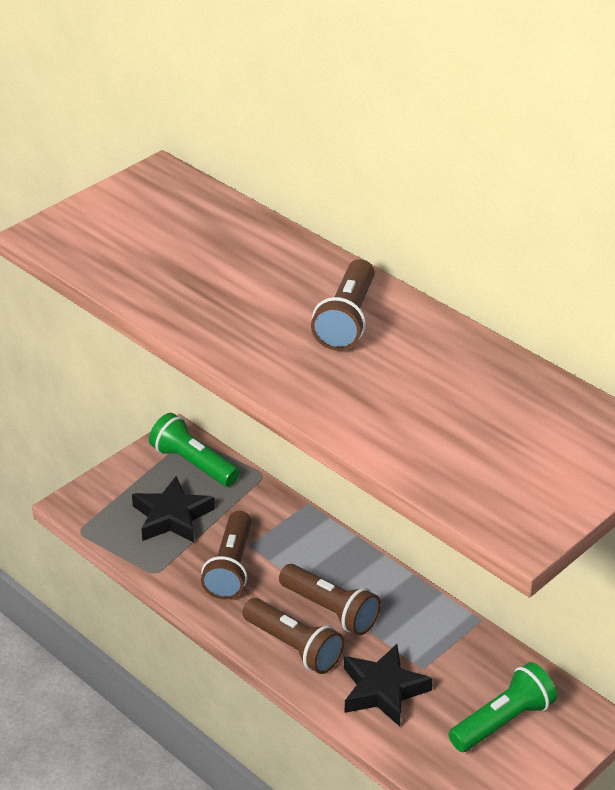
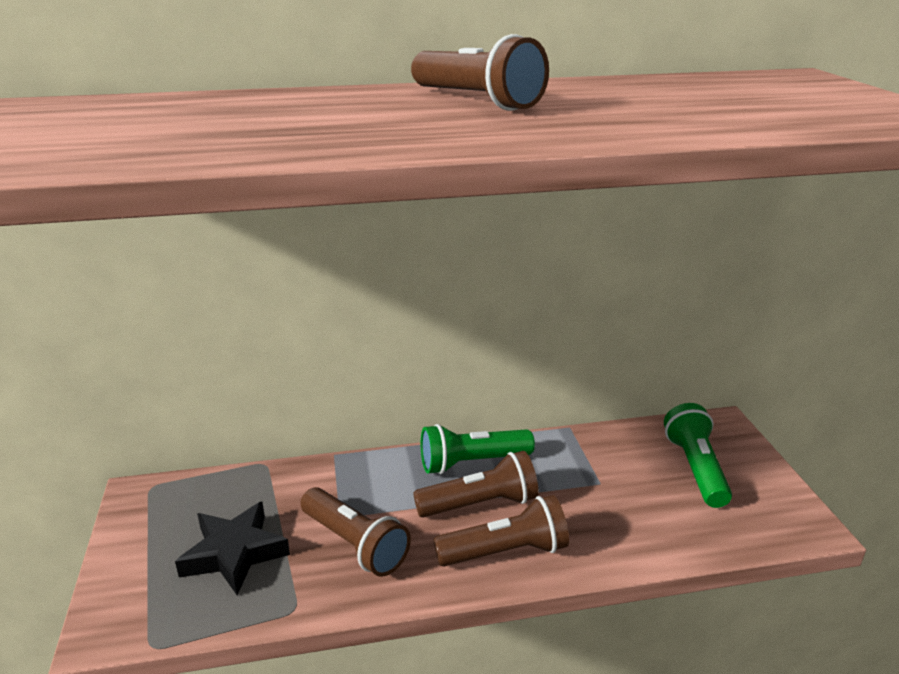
camera: 55 degrees left, 10 degrees down
green flashlight [149,413,239,487] -> green flashlight moved to [421,424,535,474]
black star [344,644,433,727] -> none

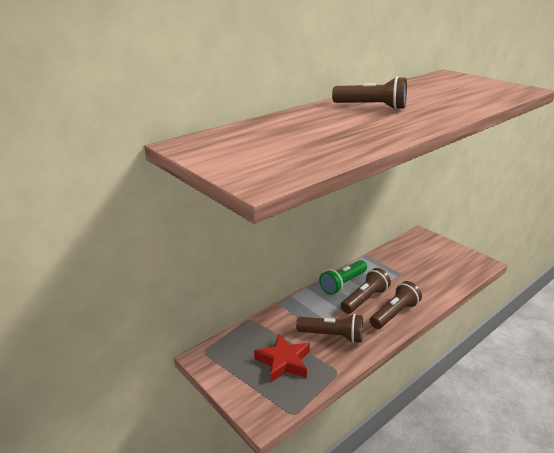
camera: 30 degrees left, 0 degrees up
black star [175,501,290,595] -> red star [254,334,310,382]
green flashlight [664,403,732,508] -> none

